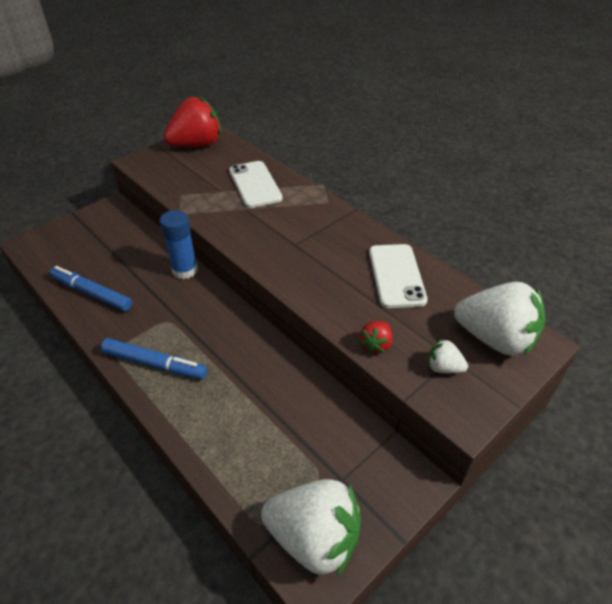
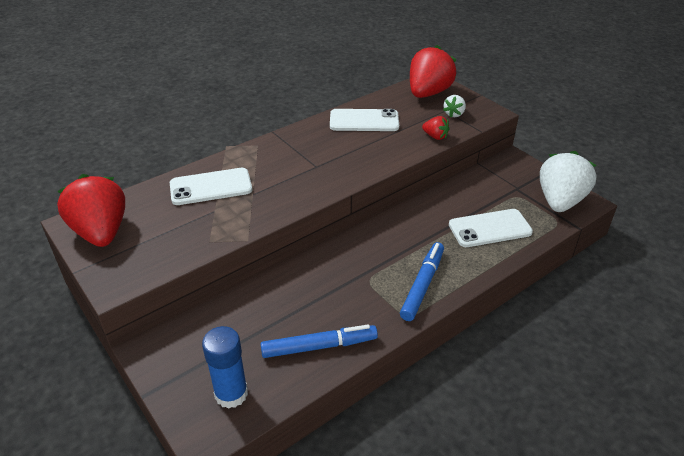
camera: 85 degrees left, 5 degrees down
blue marker [50,266,132,311] -> blue marker turned 135 degrees counterclockwise [261,324,378,358]
blue glue stick [160,210,198,279] -> blue glue stick moved to [202,326,248,409]
white strawberry [454,282,545,356] -> red strawberry [410,45,456,98]
none -> white phone [449,209,533,247]

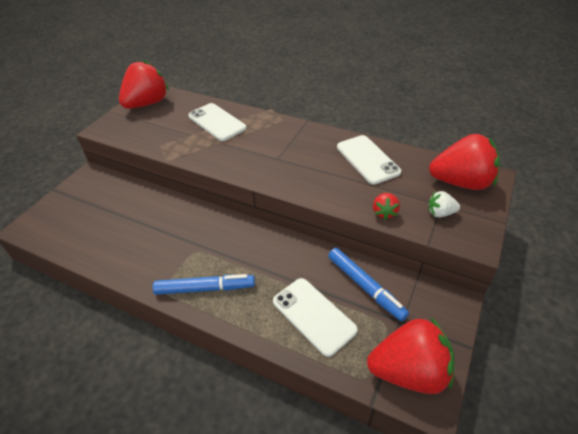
camera: 65 degrees right, 5 degrees up
blue glue stick [202,326,248,409] -> none
blue marker [261,324,378,358] -> blue marker moved to [328,248,409,321]
white strawberry [540,151,596,212] -> red strawberry [367,317,454,394]

